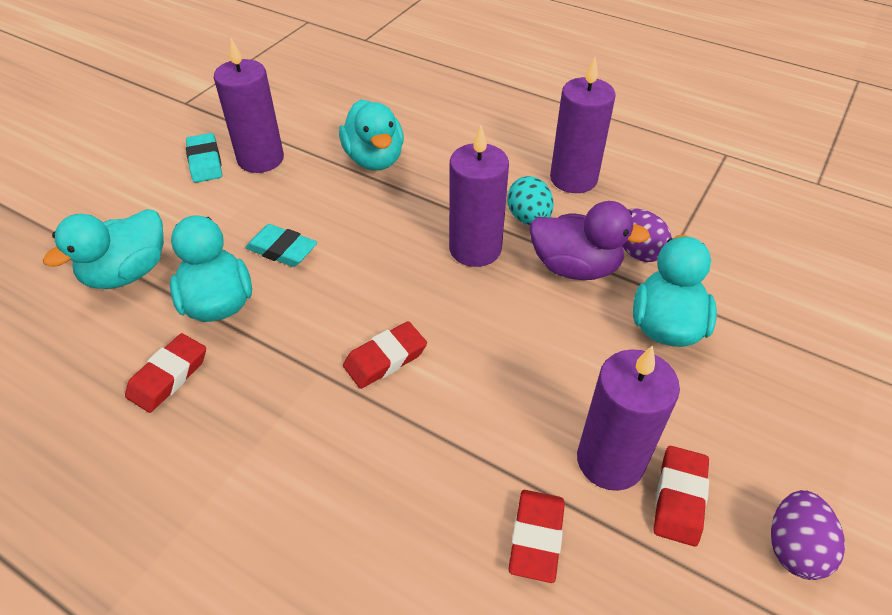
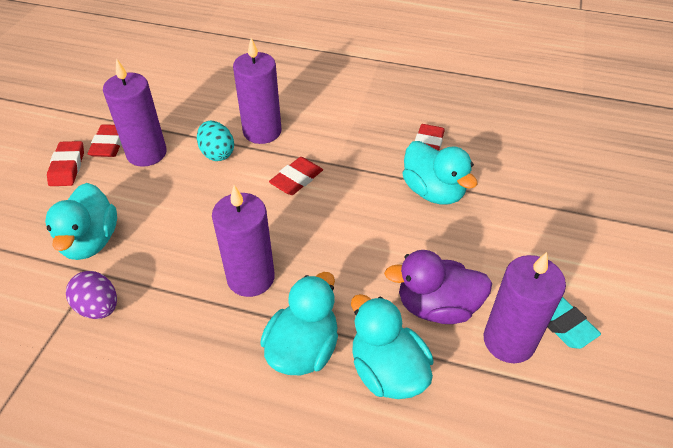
camera: 165 degrees right, 0 degrees up
turquoise duck [43,209,164,289] -> turquoise duck moved to [260,272,338,376]
turquoise eraser [245,224,317,267] -> none
turquoise egg [507,176,554,225] -> turquoise egg moved to [197,121,234,161]
red eraser [508,490,565,583] -> red eraser moved to [47,141,84,186]
purple duck [530,201,650,280] -> purple duck moved to [384,250,492,324]
purple candle [550,57,616,193] -> purple candle moved to [233,38,281,144]
purple egg [771,490,845,580] -> none

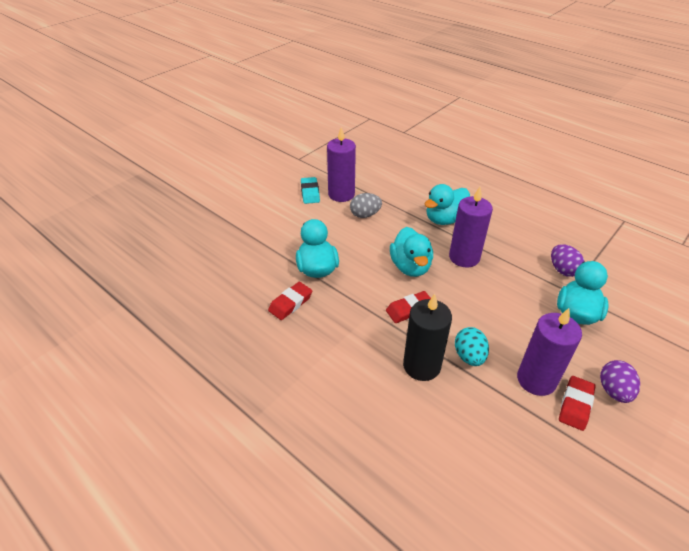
camera: 155 degrees left, 5 degrees down
red eraser [47,141,84,186] -> purple egg [600,360,640,403]
purple candle [233,38,281,144] -> black candle [403,294,452,381]
turquoise duck [351,294,434,399] -> turquoise duck moved to [390,227,433,277]
purple duck [384,250,492,324] -> grey egg [350,193,382,218]

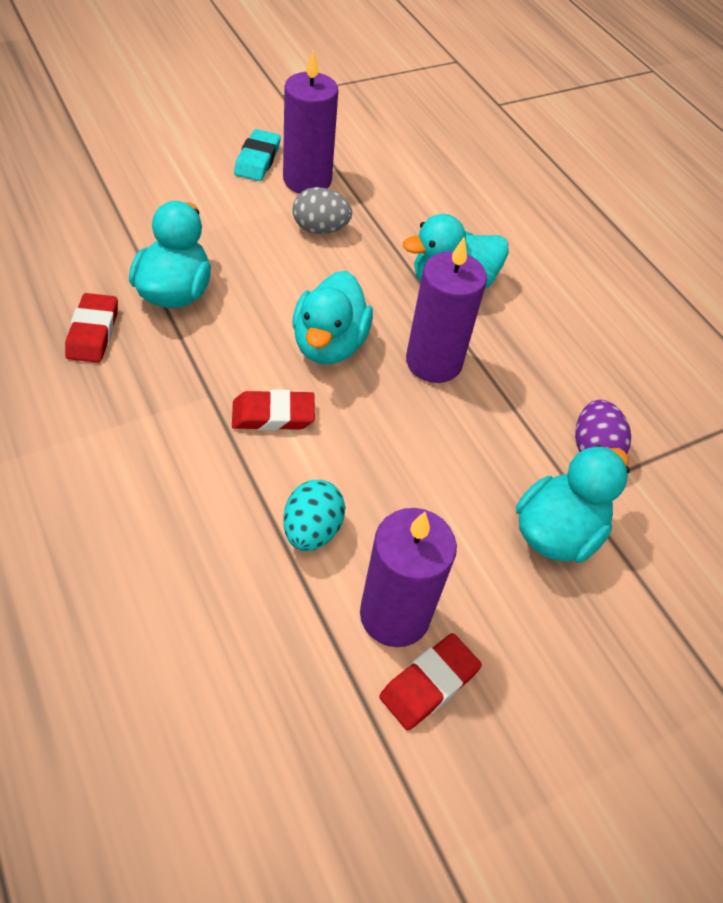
camera: 15 degrees right, 10 degrees up
red eraser [268,282,312,320] -> red eraser turned 60 degrees counterclockwise [65,293,118,363]
black candle [403,294,452,381] -> none
purple egg [600,360,640,403] -> none

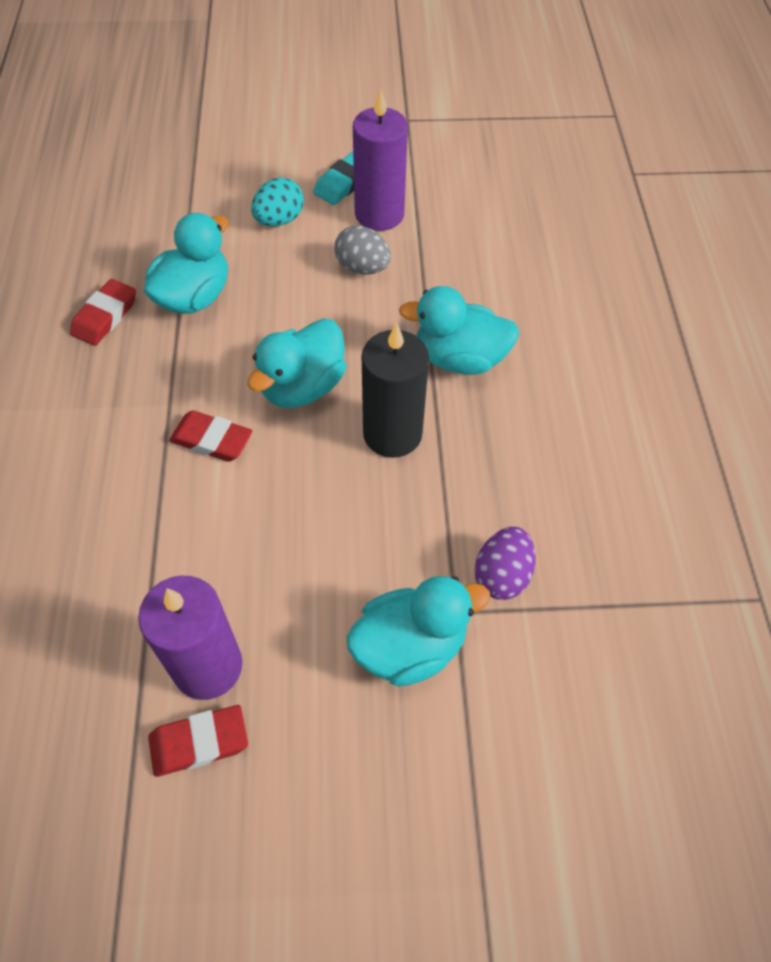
camera: 30 degrees right, 5 degrees up
turquoise egg [283,480,345,551] -> turquoise egg moved to [251,178,304,226]
purple candle [406,237,487,383] -> black candle [362,322,429,458]

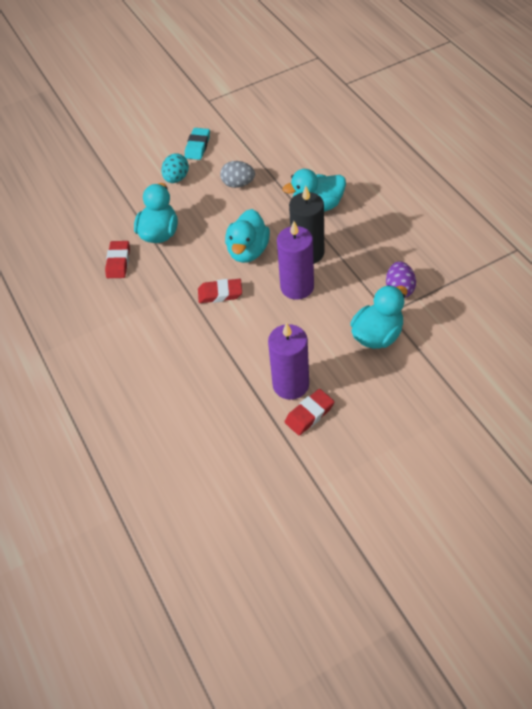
camera: 20 degrees left, 5 degrees down
purple candle [353,88,408,231] -> purple candle moved to [277,221,314,300]

